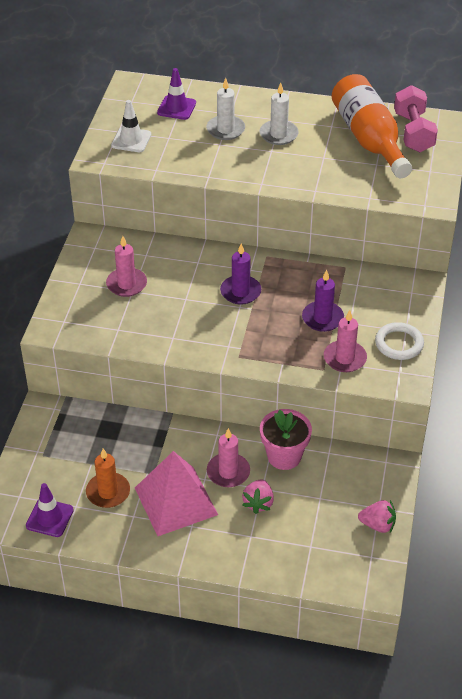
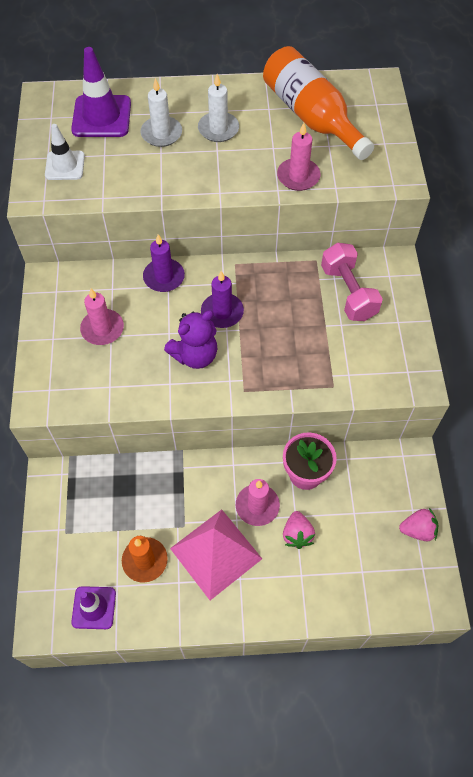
camera: 15 degrees left, 15 degrees up
purple traffic cone [157,68,196,120] -> purple traffic cone [71,47,131,137], size x1.57
purple candle [302,270,344,332] -> purple candle moved to [143,234,185,292]
pink candle [324,310,367,372] -> pink candle moved to [277,123,321,191]
white ring [375,322,424,360] -> none
pink dumbbell [394,85,438,152] -> pink dumbbell moved to [321,243,383,321]
none -> purple teddy bear [164,310,217,369]

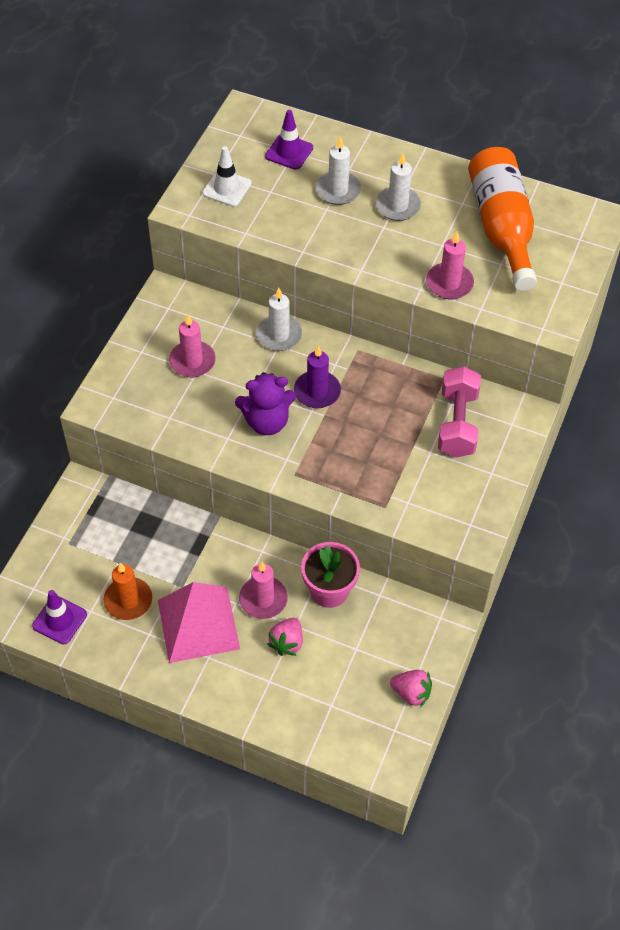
camera: 25 degrees right, 5 degrees down
purple traffic cone [71,47,131,137] -> purple traffic cone [265,110,313,170], size x0.64
purple candle [143,234,185,292] -> white candle [256,288,302,351]

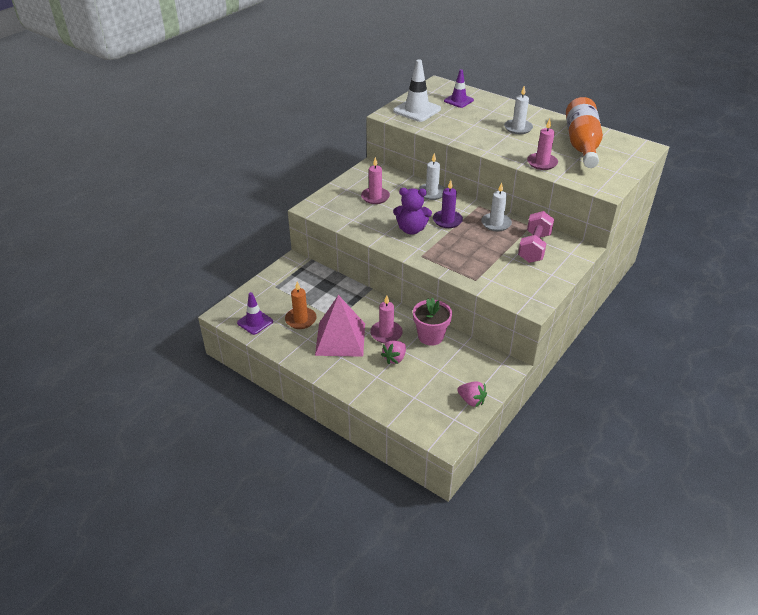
camera: 15 degrees right, 15 degrees down
white traffic cone [202,146,252,207] -> white traffic cone [393,60,441,122], size x1.57
white candle [316,136,361,205] -> white candle moved to [481,183,512,231]

